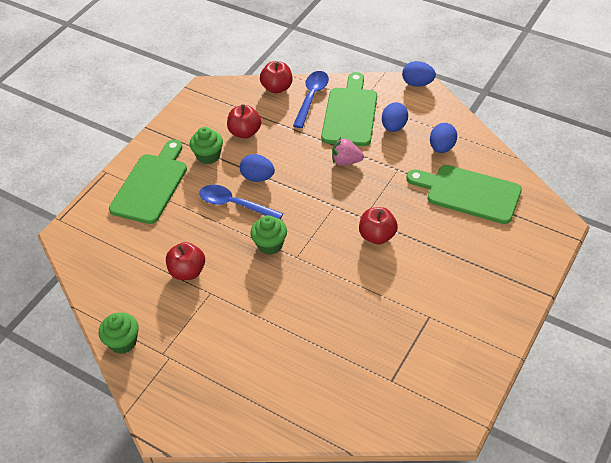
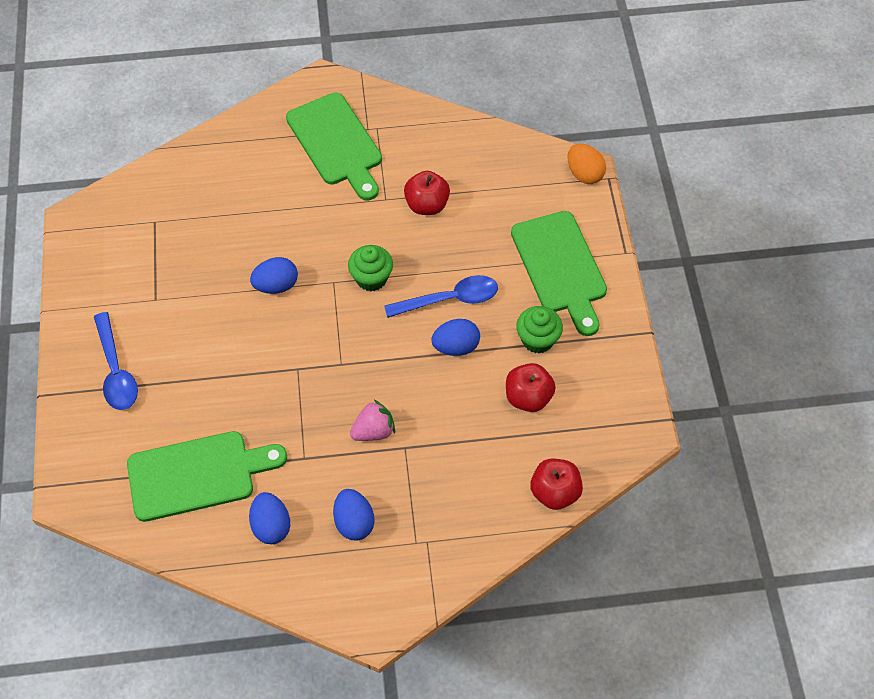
camera: 140 degrees right, 10 degrees up
green cupcake [99,312,139,354] -> none
blue spoon [293,71,329,128] -> blue spoon moved to [94,312,138,410]
green cutting board [321,72,377,146] -> green cutting board moved to [286,92,382,201]
red apple [359,207,398,244] -> none
blue egg [402,61,436,87] -> blue egg moved to [250,257,298,294]
none -> orange egg [567,143,606,184]

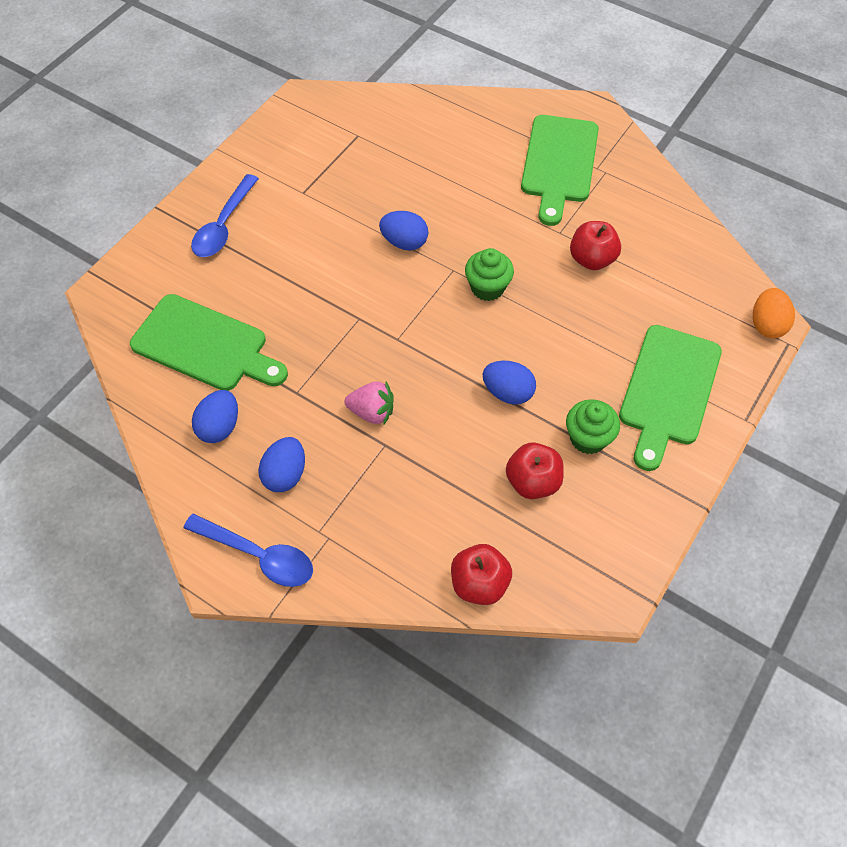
camera: 40 degrees right, 0 degrees up
blue spoon [384,275,498,318] -> blue spoon moved to [183,514,313,587]

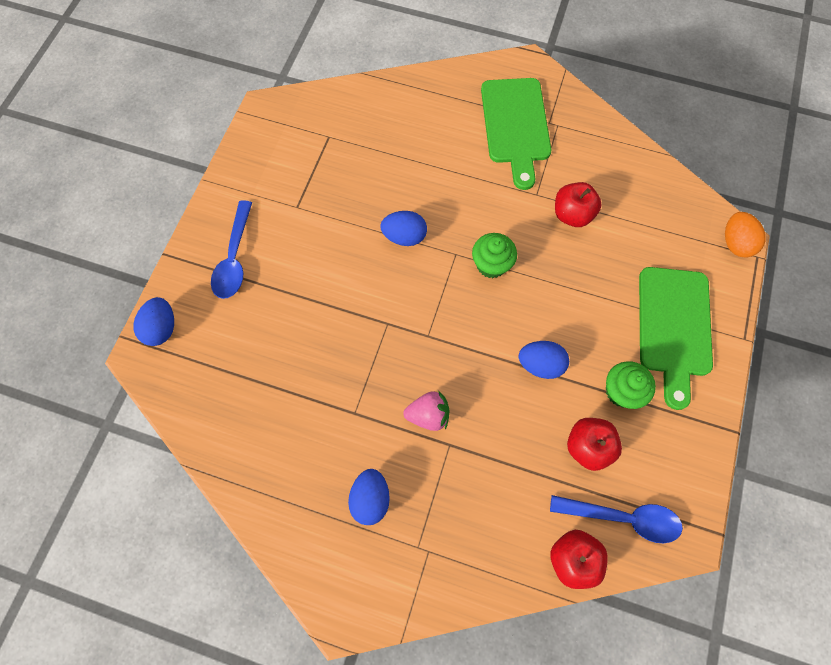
camera: 15 degrees left, 10 degrees up
green cutting board [130,294,288,391] -> none
blue spoon [183,514,313,587] -> blue spoon moved to [550,495,683,543]
blue egg [192,390,238,443] -> blue egg moved to [133,297,174,346]

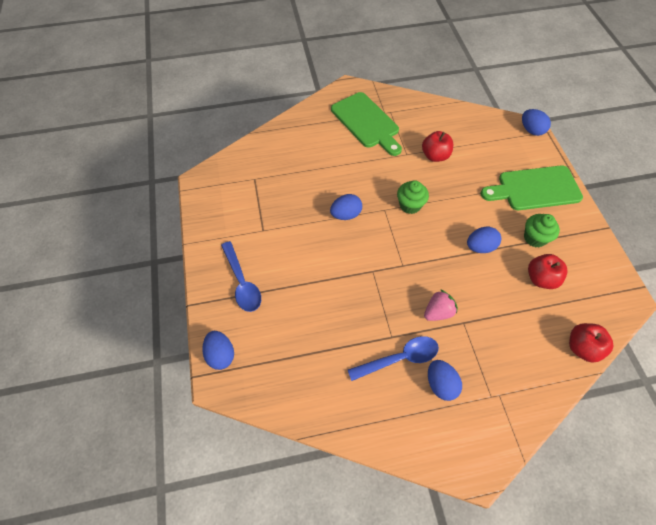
camera: 30 degrees left, 10 degrees down
blue spoon [550,495,683,543] -> blue spoon moved to [348,336,439,381]
green cutting board [639,267,713,410] -> green cutting board turned 105 degrees clockwise [481,165,583,210]
orange egg [725,212,766,258] -> blue egg [522,109,551,136]

